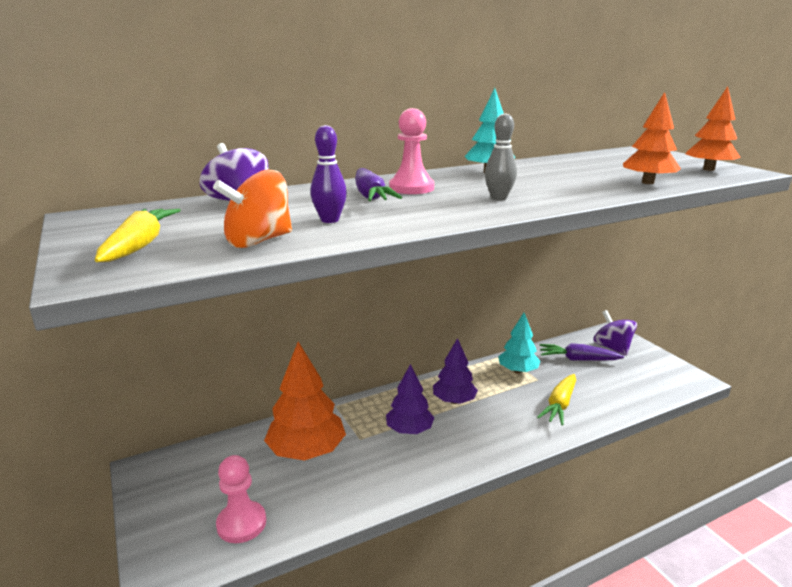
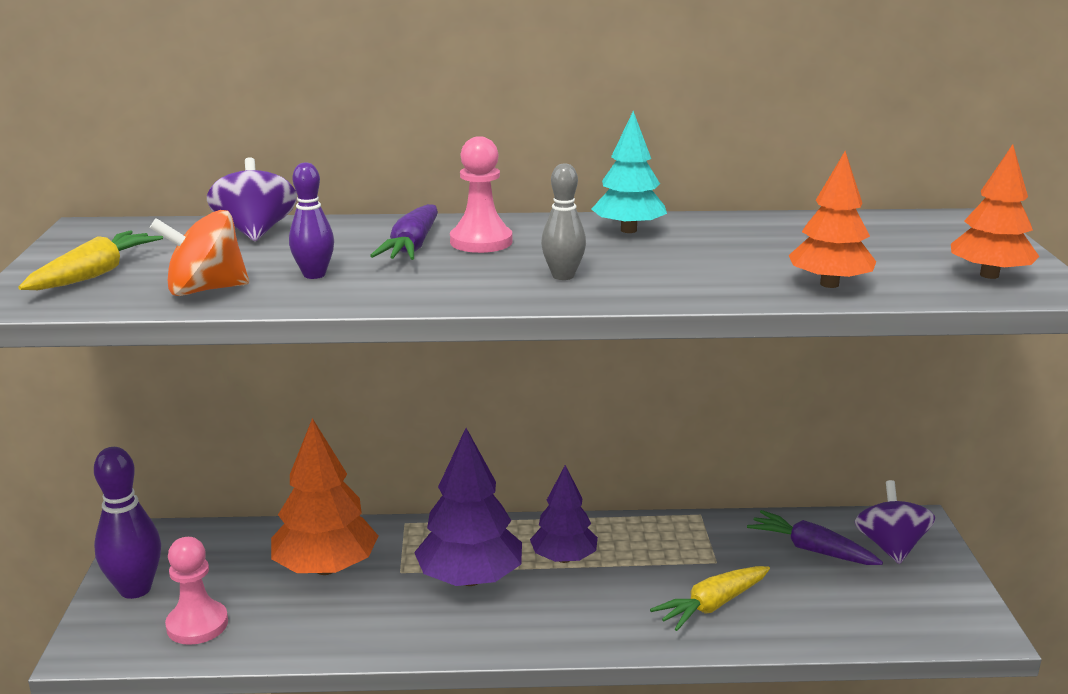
camera: 25 degrees right, 0 degrees up
purple tree [386,364,434,434] -> purple tree [414,428,522,586], size x1.55
turquoise tree [498,313,540,374] -> none
none -> purple bowling pin [94,447,161,599]

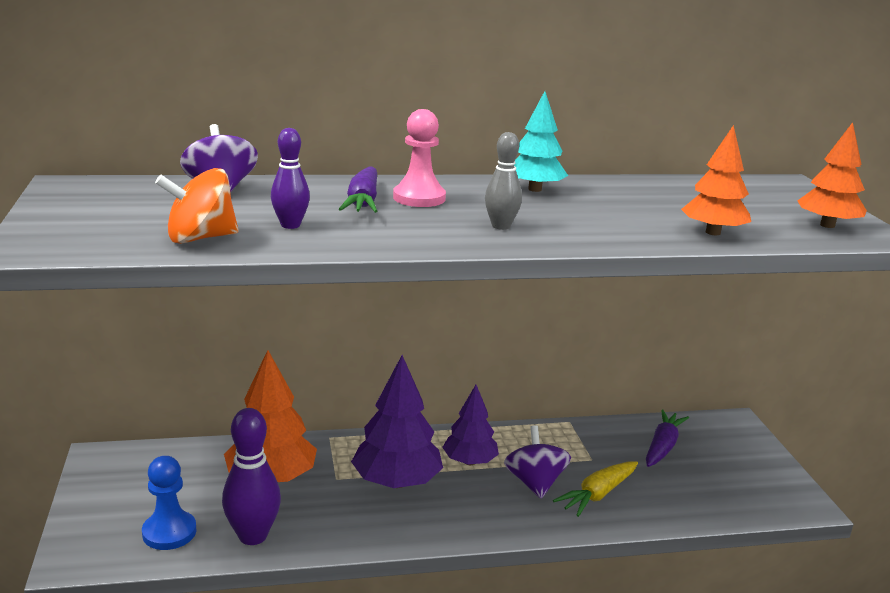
camera: 10 degrees left, 0 degrees up
yellow carrot [18,230,163,290] -> none
purple bowling pin [94,447,161,599] -> purple bowling pin moved to [222,408,281,545]
pink pawn [165,537,228,645] -> blue pawn [142,456,197,550]
purple carrot [747,510,883,565] -> purple carrot turned 90 degrees clockwise [646,409,689,467]
purple spinning top [855,480,935,564] -> purple spinning top moved to [504,425,571,499]

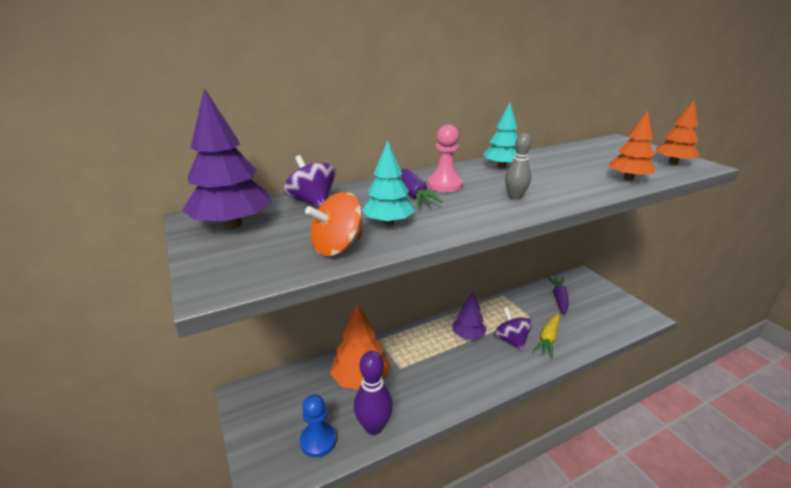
camera: 15 degrees left, 5 degrees up
purple bowling pin [271,128,310,229] -> turquoise tree [362,141,415,225]
purple tree [351,355,443,488] -> purple tree moved to [182,88,271,229]

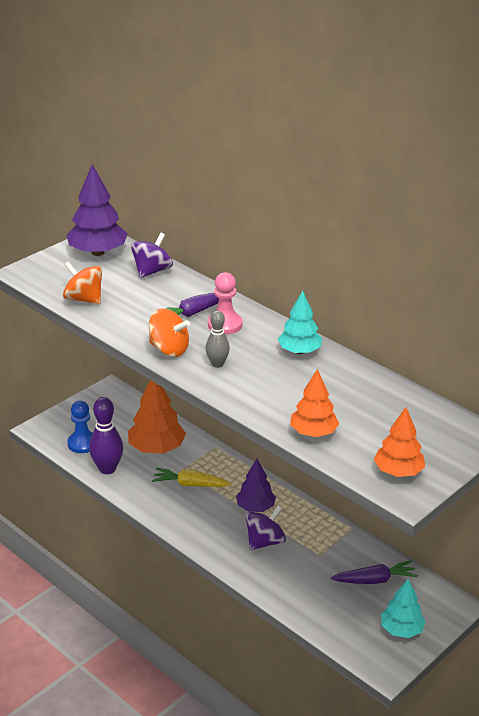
camera: 70 degrees right, 5 degrees up
turquoise tree [362,141,415,225] -> turquoise tree moved to [381,579,426,638]
yellow carrot [533,313,560,358] -> yellow carrot moved to [152,468,231,487]
none -> orange spinning top [149,308,190,357]

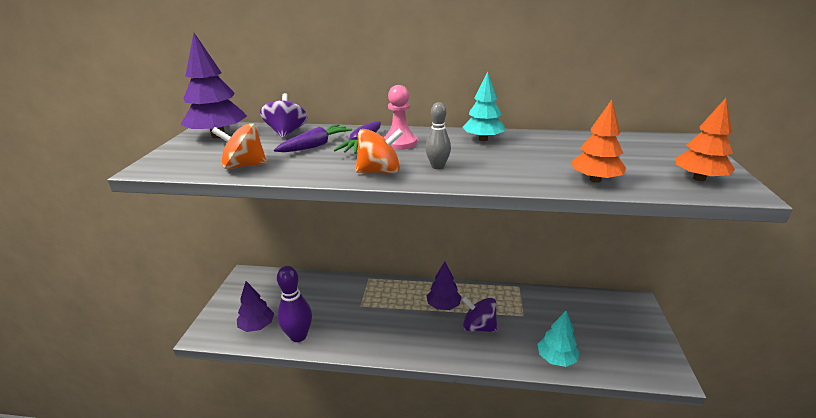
camera: 35 degrees left, 5 degrees down
blue pawn [67,401,93,453] -> purple tree [237,281,274,332]
orange tree [128,380,186,454] -> none
yellow carrot [152,468,231,487] -> none
purple spinning top [246,505,286,550] -> purple spinning top turned 75 degrees counterclockwise [462,296,497,332]
purple carrot [331,560,418,584] -> purple carrot moved to [274,124,352,152]
turquoise tree [381,579,426,638] -> turquoise tree moved to [537,311,579,367]

